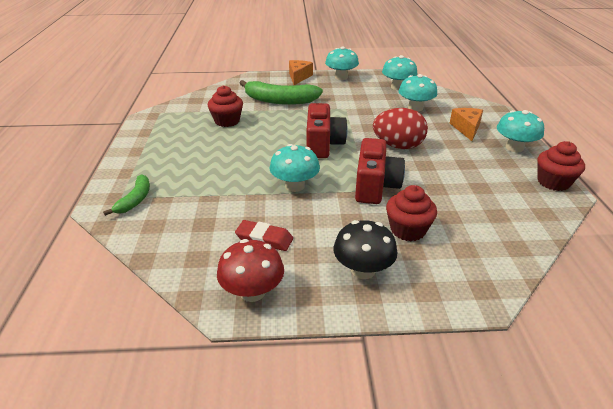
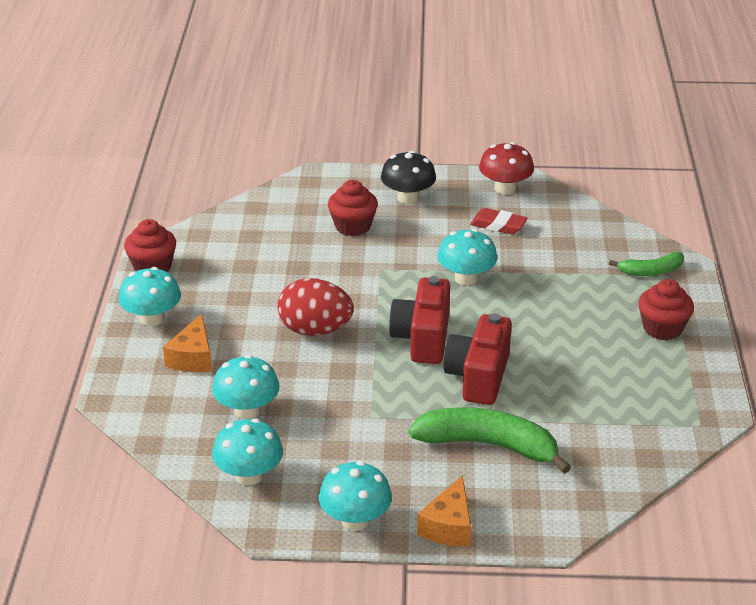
camera: 175 degrees left, 0 degrees up
green banana [103,174,150,216] -> green banana turned 120 degrees counterclockwise [609,252,684,276]
red cupcake [208,85,243,127] -> red cupcake moved to [638,279,694,340]
red camera [355,138,405,204] -> red camera moved to [444,313,512,405]

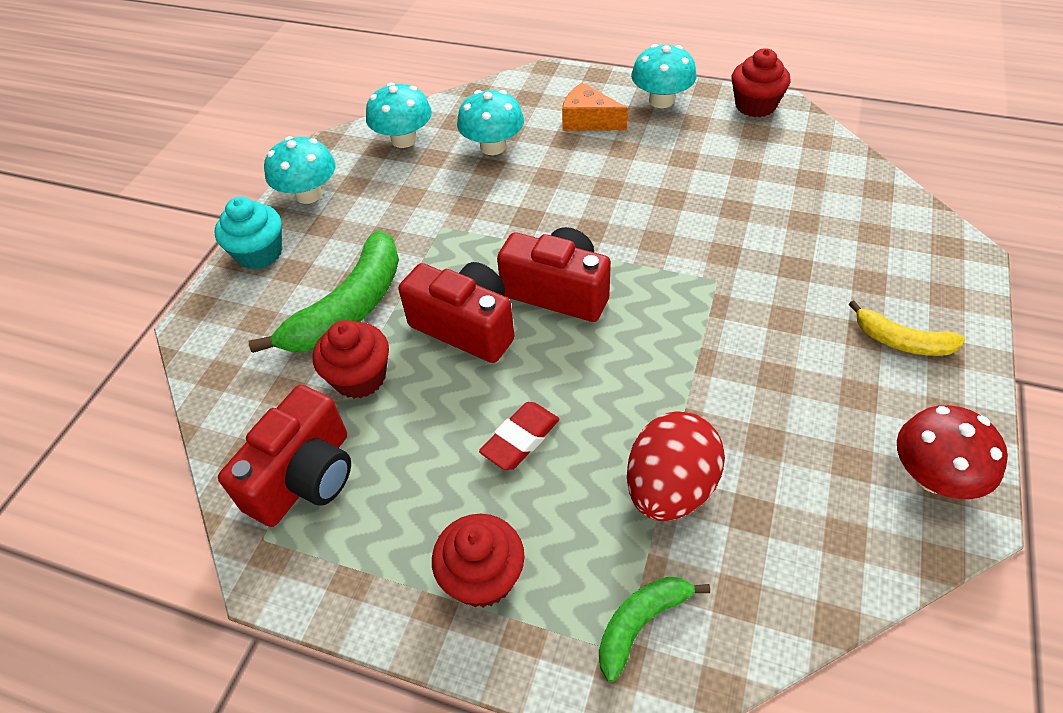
camera: 110 degrees right, 15 degrees up
red egg [277,278,354,336] -> red egg moved to [627,411,725,521]
red cupcake [328,180,378,236] -> red cupcake moved to [313,320,389,399]
black mushroom [381,151,436,204] -> yellow banana [849,300,965,356]
orange cheese [417,475,471,547] -> turquoise cupcake [215,197,282,269]
turquoise mushroom [437,229,497,286] -> none
red eraser [470,208,528,235] -> red eraser moved to [479,402,560,470]
green banana [609,252,684,276] -> green banana turned 45 degrees clockwise [599,577,710,682]
none -> red camera [218,385,351,527]

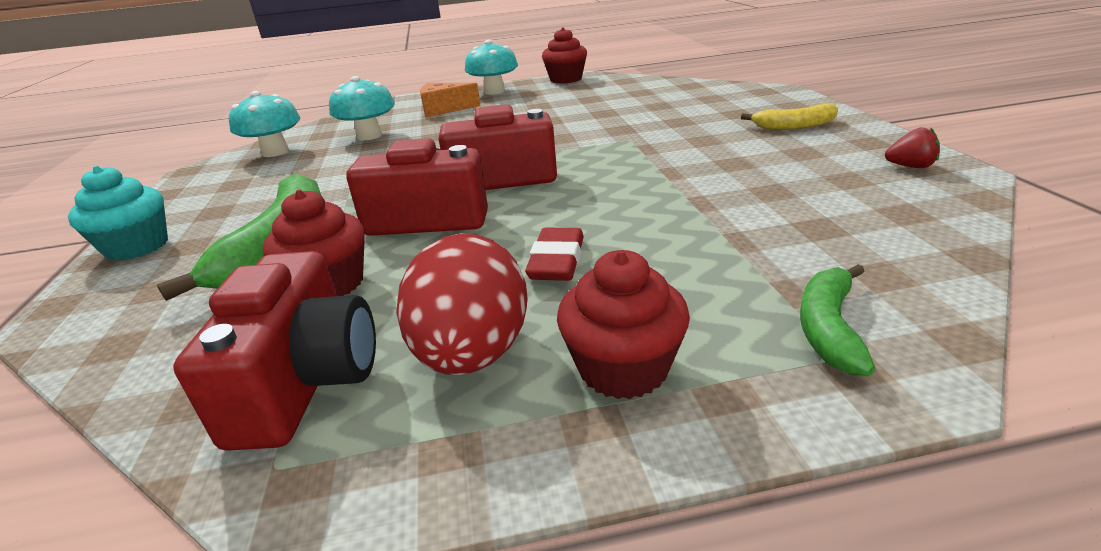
camera: 30 degrees left, 20 degrees down
turquoise mushroom [264,136,336,204] -> none
red egg [627,411,725,521] -> red egg moved to [396,234,528,375]
red mushroom [897,405,1008,499] -> red strawberry [885,127,940,168]

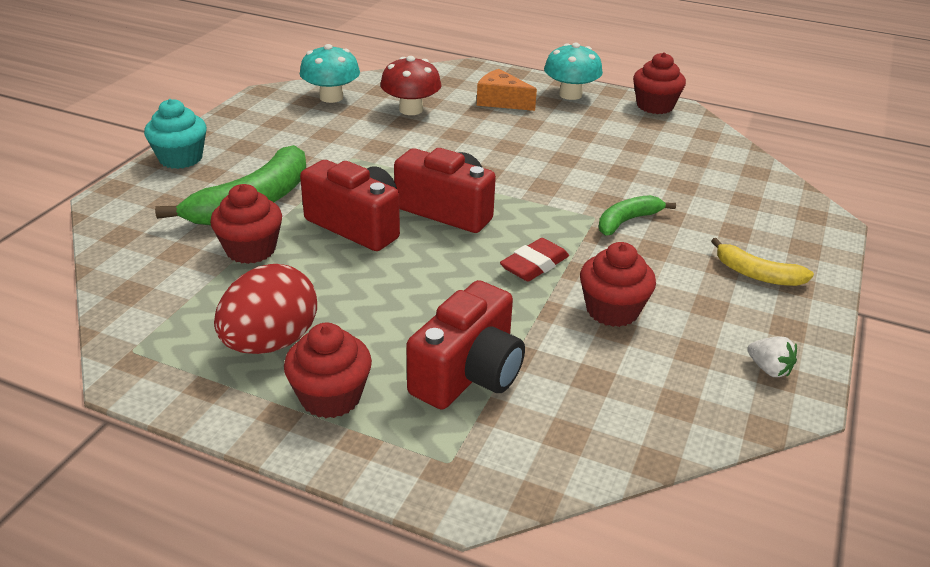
camera: 30 degrees right, 5 degrees up
red camera [173,251,376,451] -> red camera moved to [406,280,525,410]
turquoise mushroom [329,76,395,141] -> red mushroom [380,56,442,115]
red eraser [525,228,584,281] -> red eraser moved to [500,238,569,281]
green banana [800,264,875,376] -> green banana moved to [598,195,676,236]
red strawberry [885,127,940,168] -> white strawberry [747,337,797,377]
none -> red cupcake [580,242,656,327]

